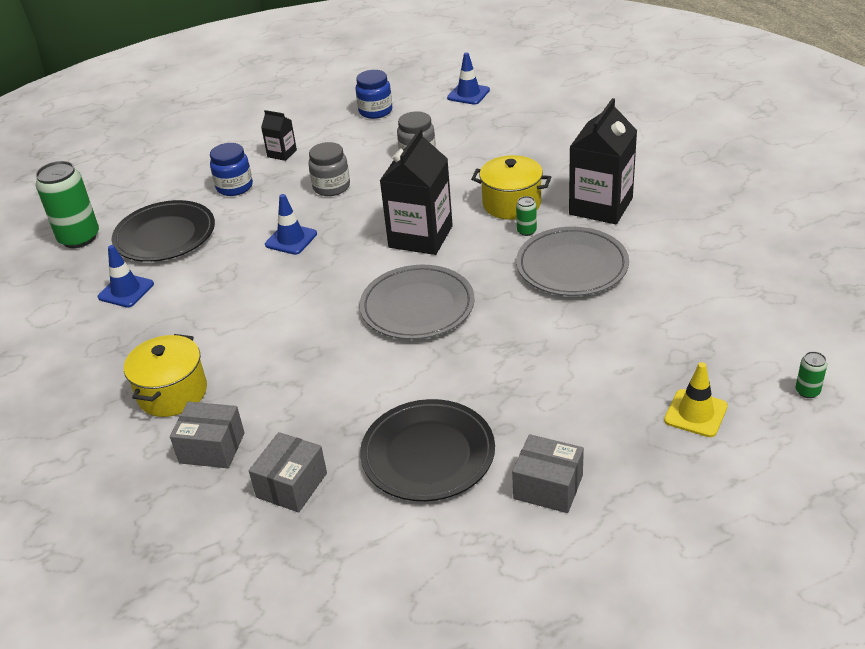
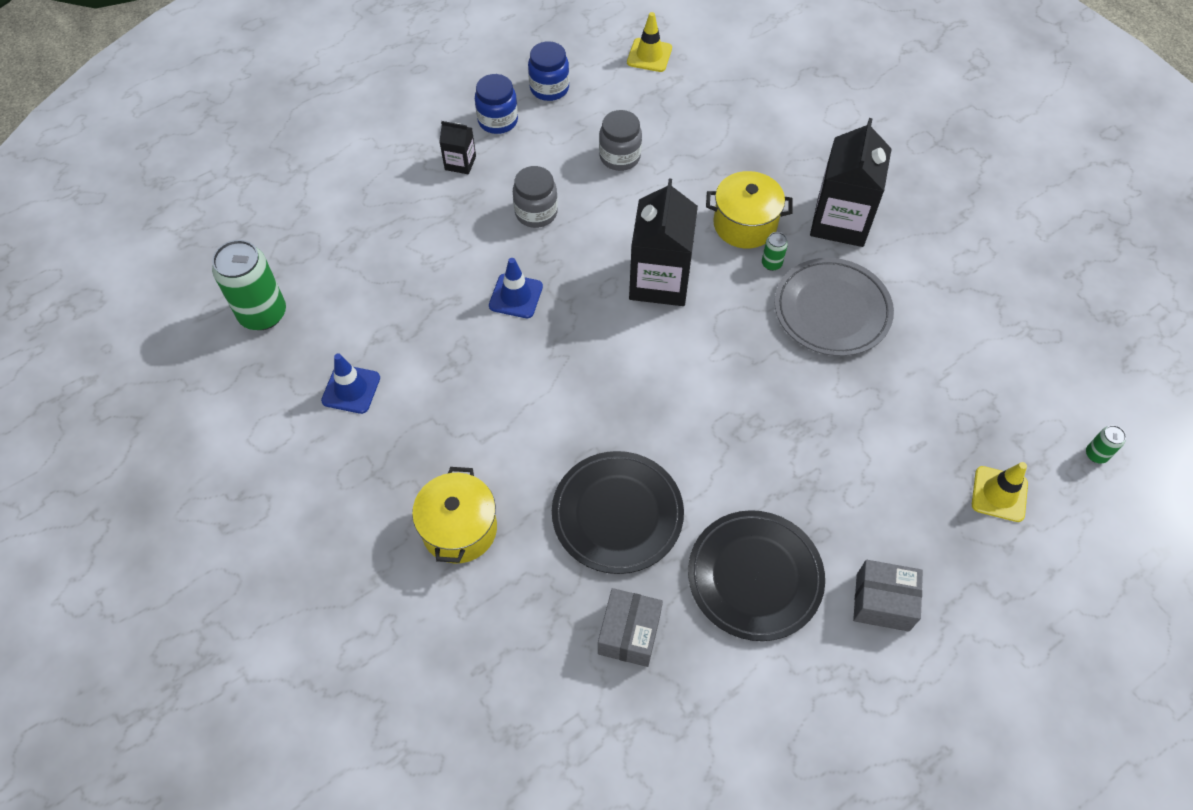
camera: 15 degrees left, 20 degrees up
black plate [112,200,215,262] -> black plate moved to [552,451,684,574]
grey box [170,402,245,468] -> none
blue jar [210,143,253,196] -> blue jar moved to [475,74,518,134]
grey plate [360,265,475,340] -> none
blue traffic cone [447,52,490,105] -> yellow traffic cone [627,12,672,72]

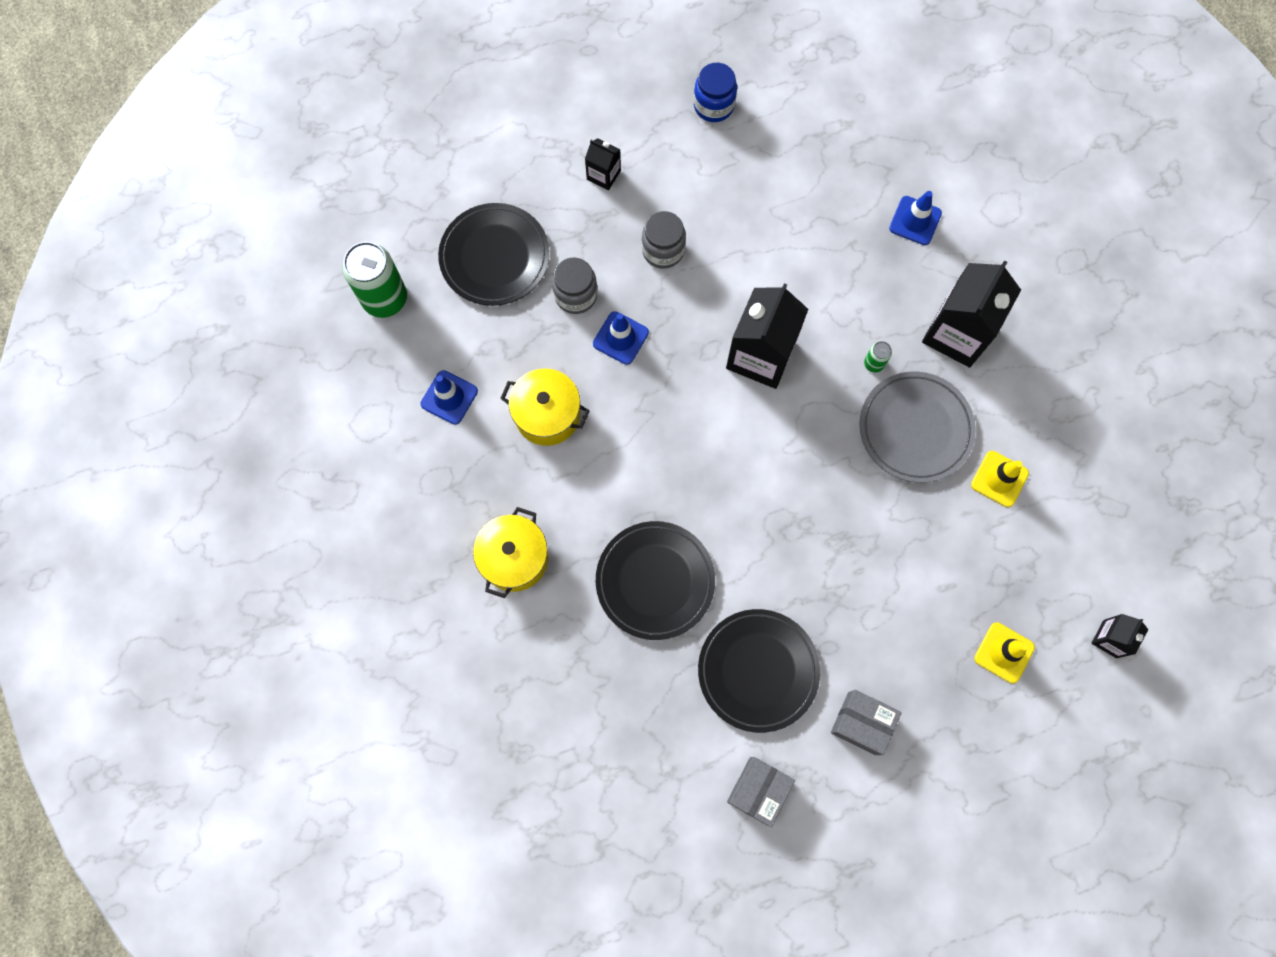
camera: 15 degrees right, 15 degrees up
blue jar [475,74,518,134] -> none
grey box [598,588,663,667] -> grey box moved to [727,757,795,827]
grey jar [599,110,642,171] -> grey jar moved to [552,257,597,314]
yellow traffic cone [627,12,672,72] -> yellow traffic cone moved to [971,451,1029,507]
yellow pot [706,171,793,248] -> yellow pot moved to [500,369,590,446]
green can [1086,425,1126,464] -> black carton [1091,614,1148,658]
none -> black plate [438,203,550,306]
none -> blue traffic cone [889,191,942,245]

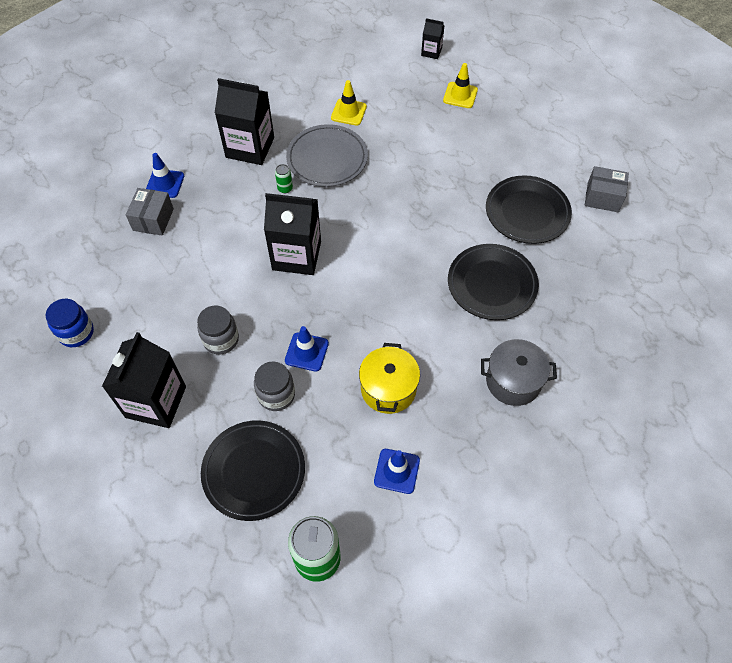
camera: 105 degrees left, 15 degrees down
yellow pot [473,507,548,598] -> grey pot [481,339,557,406]
black carton [585,138,621,190] -> black carton [102,332,186,428], size x2.05
grey box [831,690,902,755] -> grey box moved to [126,188,174,236]

